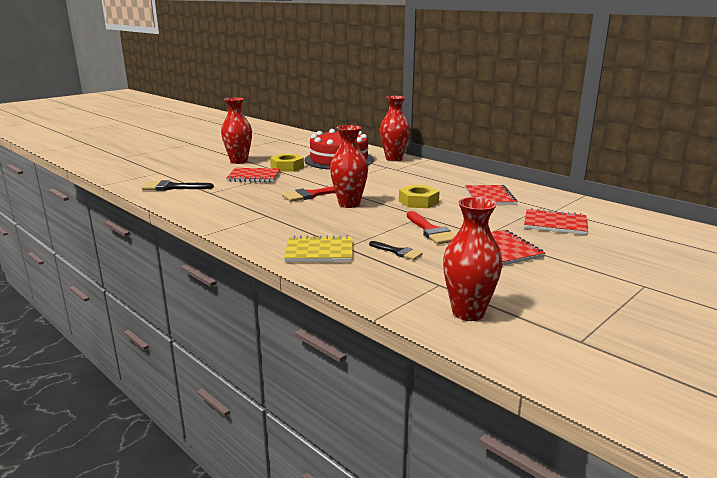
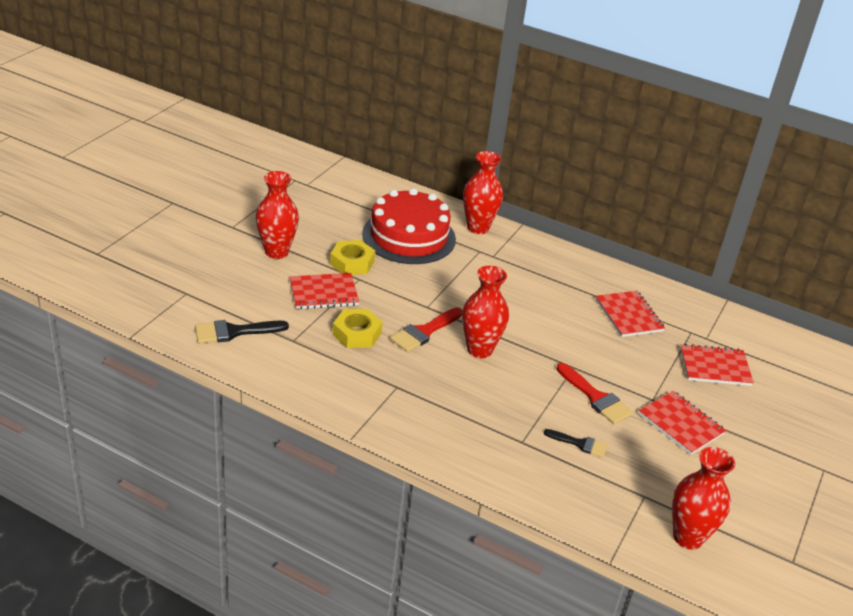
camera: 20 degrees left, 15 degrees up
yellow notebook [284,236,353,262] -> none
yellow nut [399,185,440,208] -> yellow nut moved to [333,309,383,348]

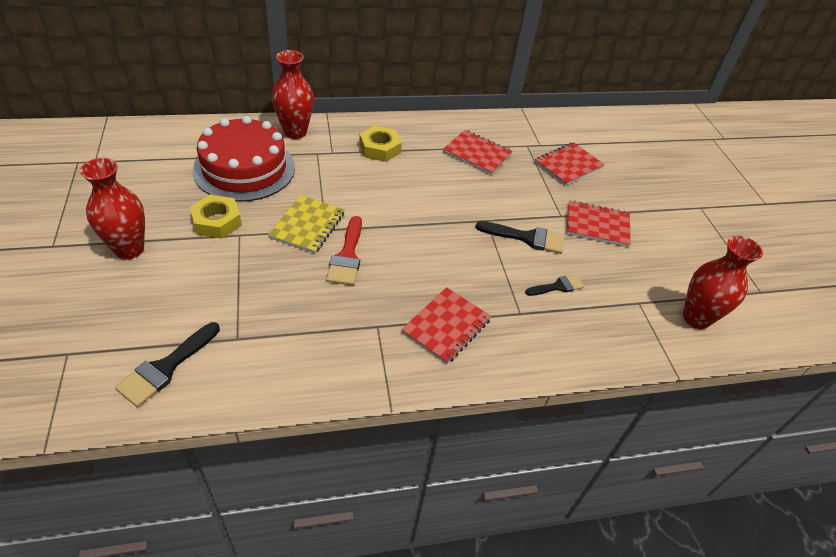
camera: 40 degrees left, 10 degrees up
red notebook [290,273,359,309] -> red notebook moved to [401,287,491,364]
yellow nut [333,309,383,348] -> yellow nut moved to [359,126,402,162]
red vase [462,266,509,358] -> none
red brush [556,363,633,424] -> black brush [476,221,565,254]
none -> yellow notebook [268,195,345,254]

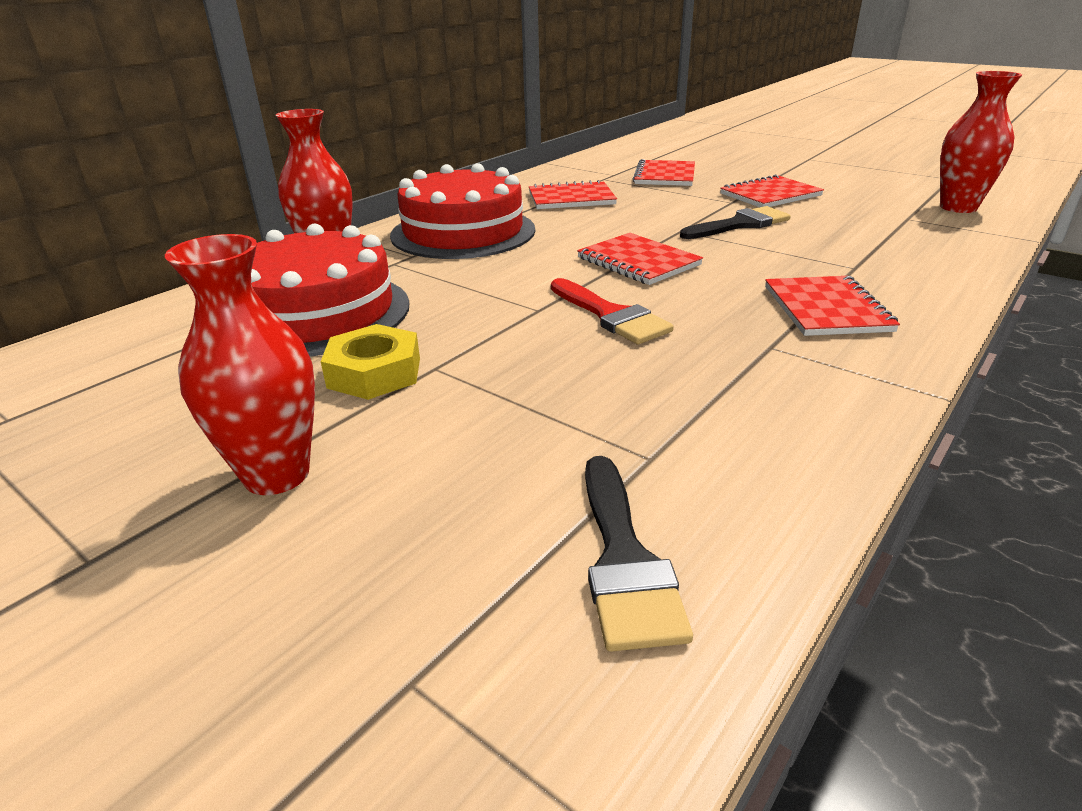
camera: 35 degrees left, 15 degrees down
yellow notebook [268,195,345,254] -> none
yellow nut [359,126,402,162] -> red cake [390,163,535,259]
black brush [525,274,584,296] -> none
none -> red notebook [577,233,703,285]

